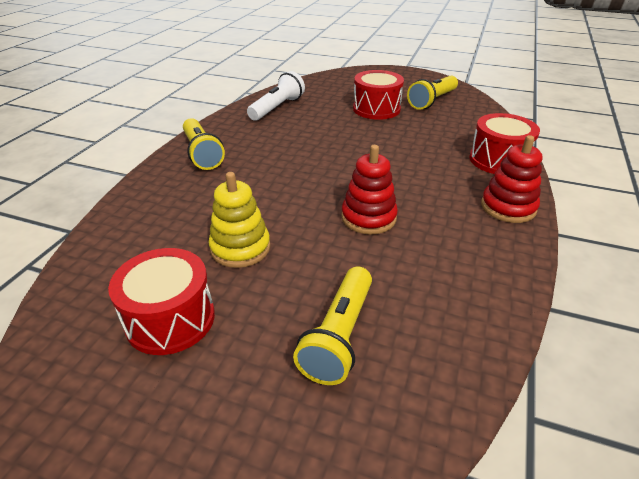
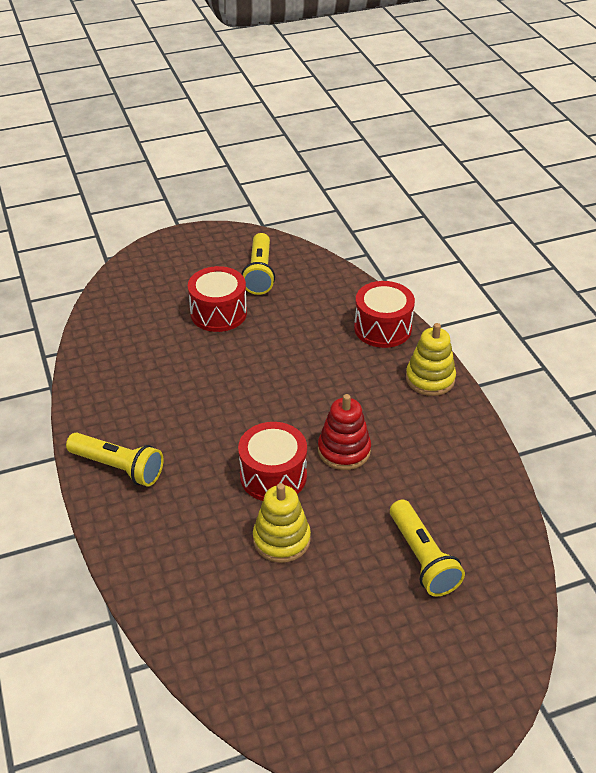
camera: 40 degrees left, 5 degrees up
red drum [108,248,215,355] -> red drum moved to [238,422,307,501]
white flashlight [247,71,305,121] -> none
red stacking toy [481,135,542,223] -> yellow stacking toy [406,323,456,396]

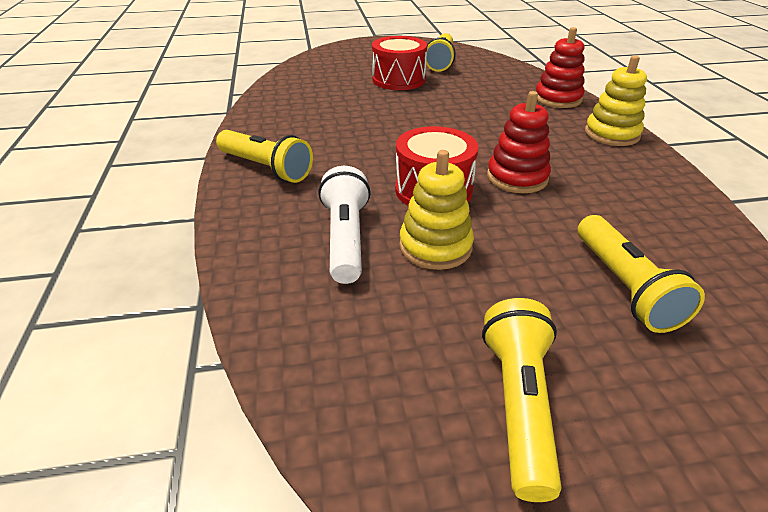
camera: 10 degrees right, 5 degrees down
red drum [354,281,415,348] -> red stacking toy [536,27,585,108]
none -> white flashlight [318,166,371,284]
none -> yellow flashlight [482,298,562,502]

